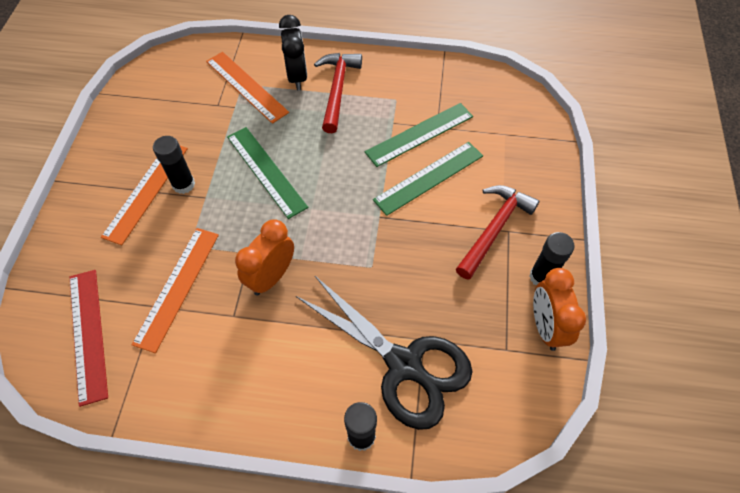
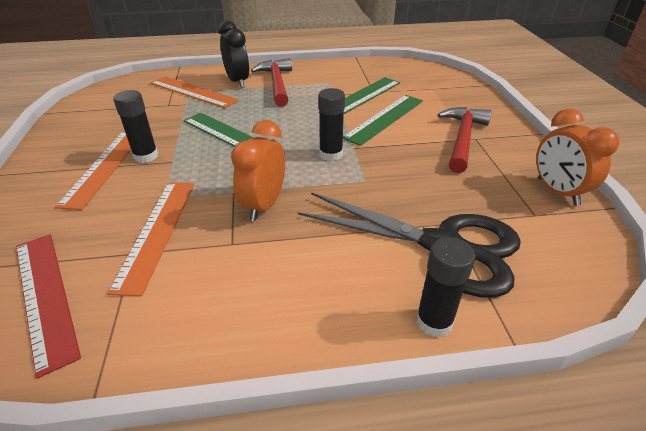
camera: 15 degrees left, 20 degrees down
black glue stick [530,232,575,286] -> black glue stick moved to [318,88,345,161]

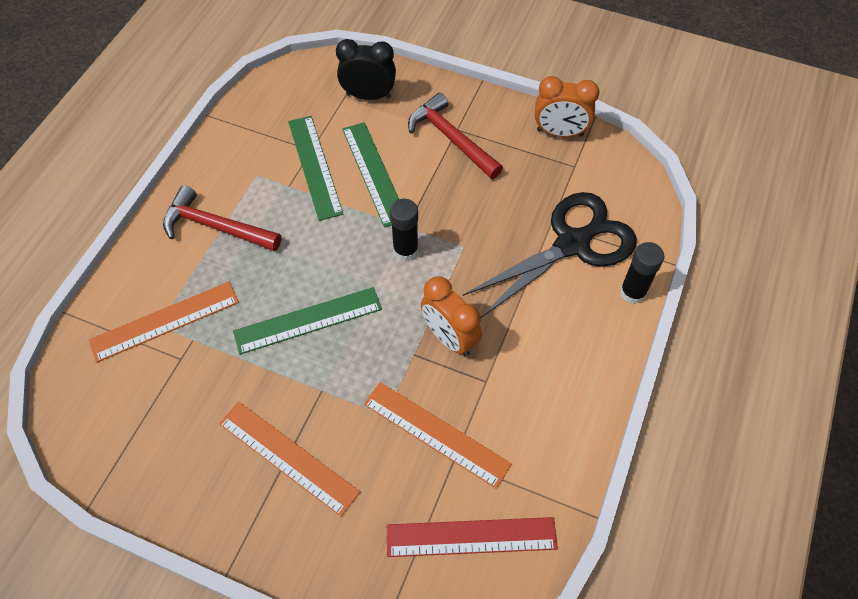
camera: 60 degrees left, 20 degrees up
black glue stick [113,90,158,163] -> none
black clock [218,20,249,88] -> black clock moved to [336,39,396,100]

